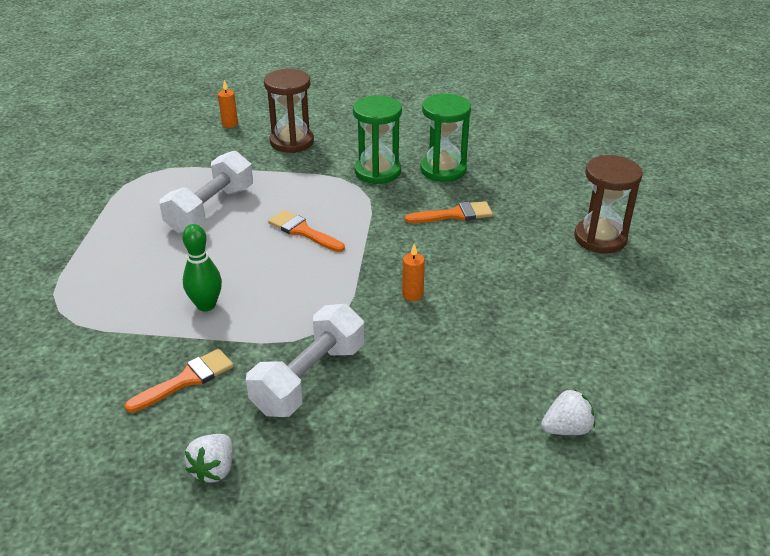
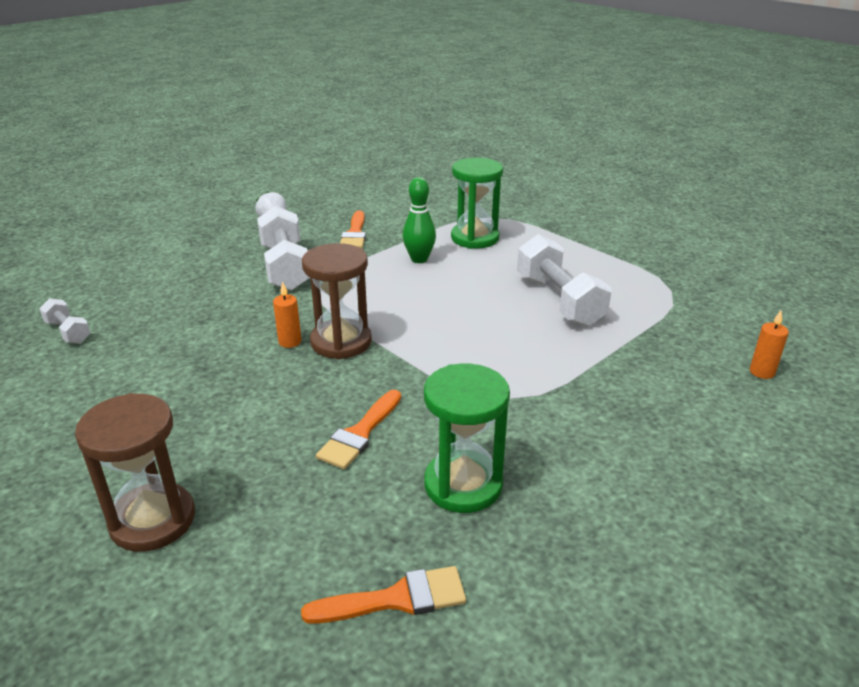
camera: 130 degrees right, 5 degrees down
brown hourglass [264,69,314,153] -> brown hourglass moved to [302,243,372,359]
orange brush [268,210,345,252] -> orange brush moved to [301,566,466,624]
green hourglass [353,96,402,184] -> green hourglass moved to [451,158,503,249]
white strawberry [541,389,595,435] -> white dumbbell [39,298,90,343]

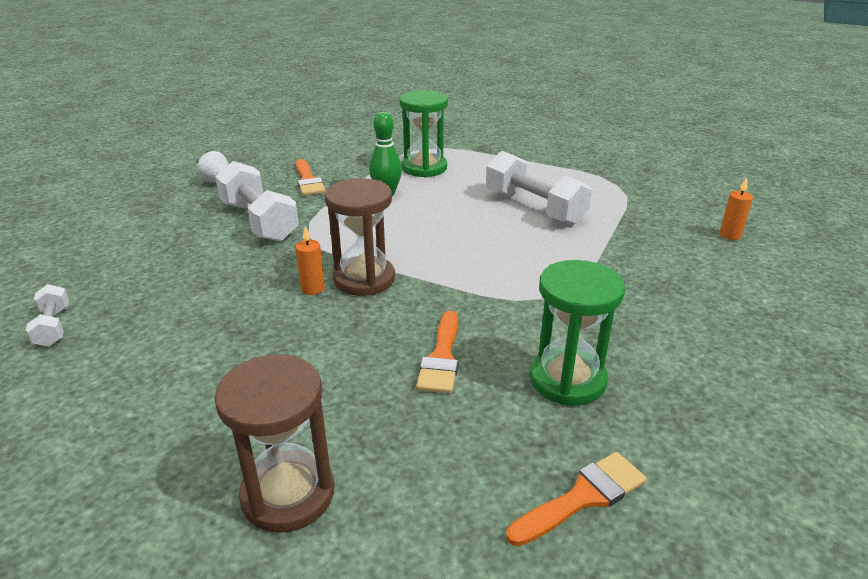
camera: 20 degrees left, 0 degrees up
white dumbbell [39,298,90,343] -> white dumbbell turned 45 degrees clockwise [26,284,69,347]

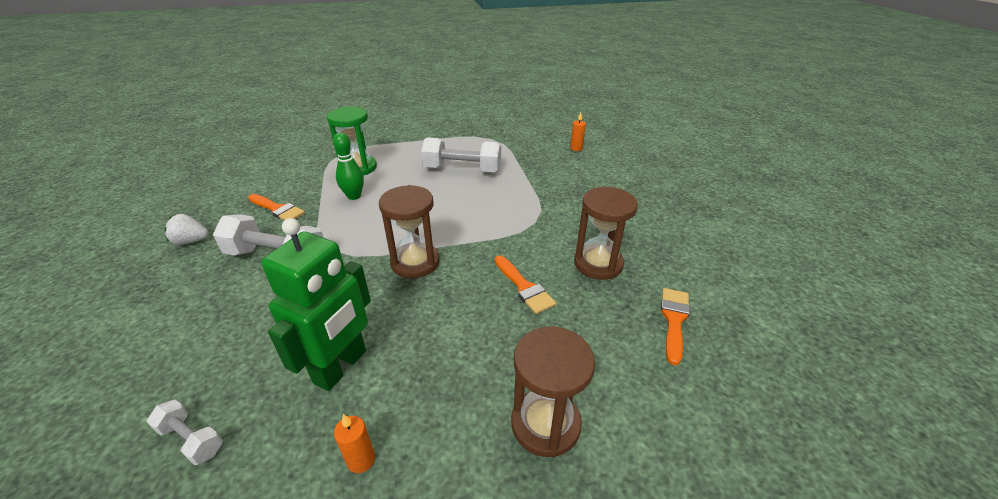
camera: 40 degrees left, 5 degrees up
orange candle [295,226,325,295] -> orange candle moved to [334,414,375,473]
green hourglass [530,260,625,406] -> brown hourglass [574,187,638,280]
none -> green robot [261,218,371,391]

